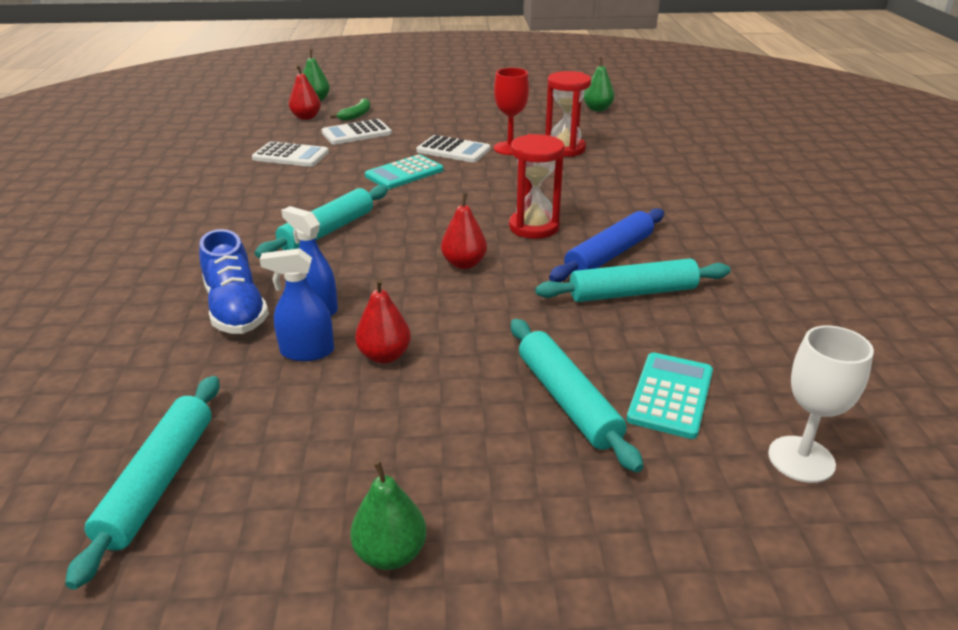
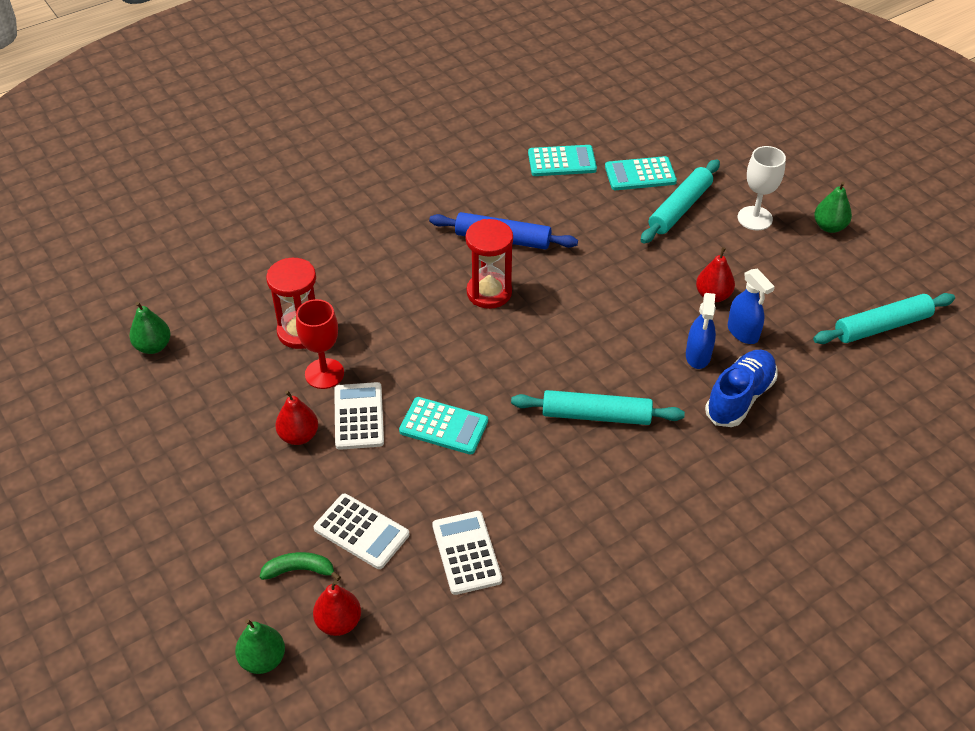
camera: 120 degrees left, 15 degrees up
red pear [441,193,487,269] -> red pear moved to [275,390,318,445]
turquoise rolling pin [535,259,731,302] -> none
white goblet [768,326,874,483] -> white goblet moved to [738,146,786,230]
none -> turquoise calculator [528,145,597,176]

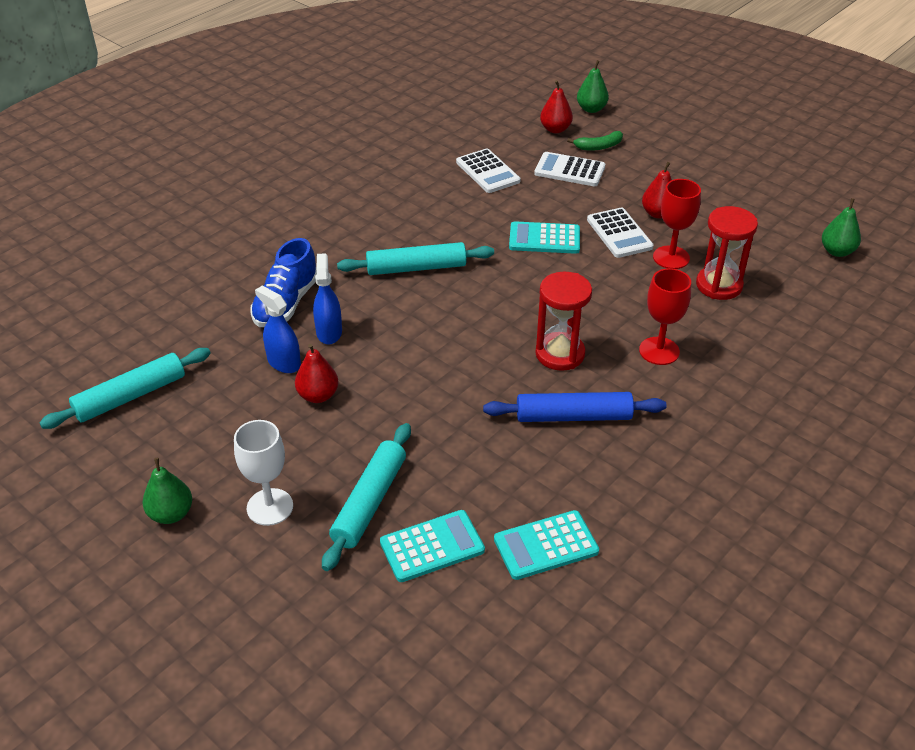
camera: 165 degrees right, 5 degrees down
none -> red goblet [639,268,691,365]

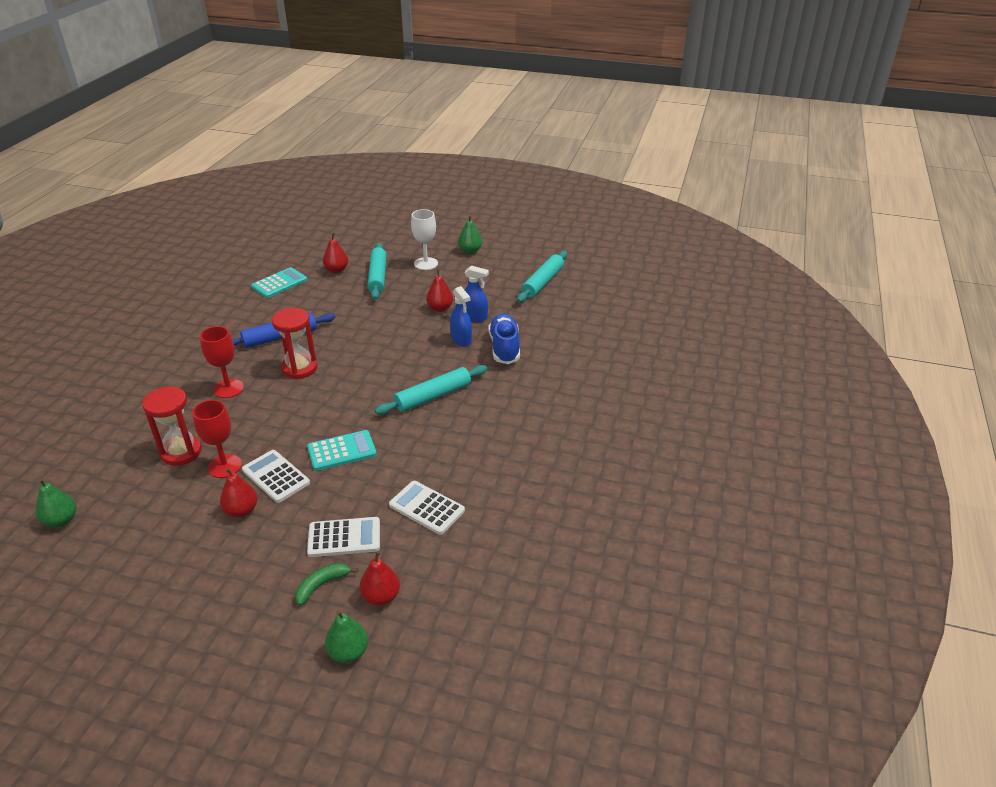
camera: 155 degrees right, 5 degrees down
turquoise calculator [380,510,485,582] -> red pear [323,233,348,273]

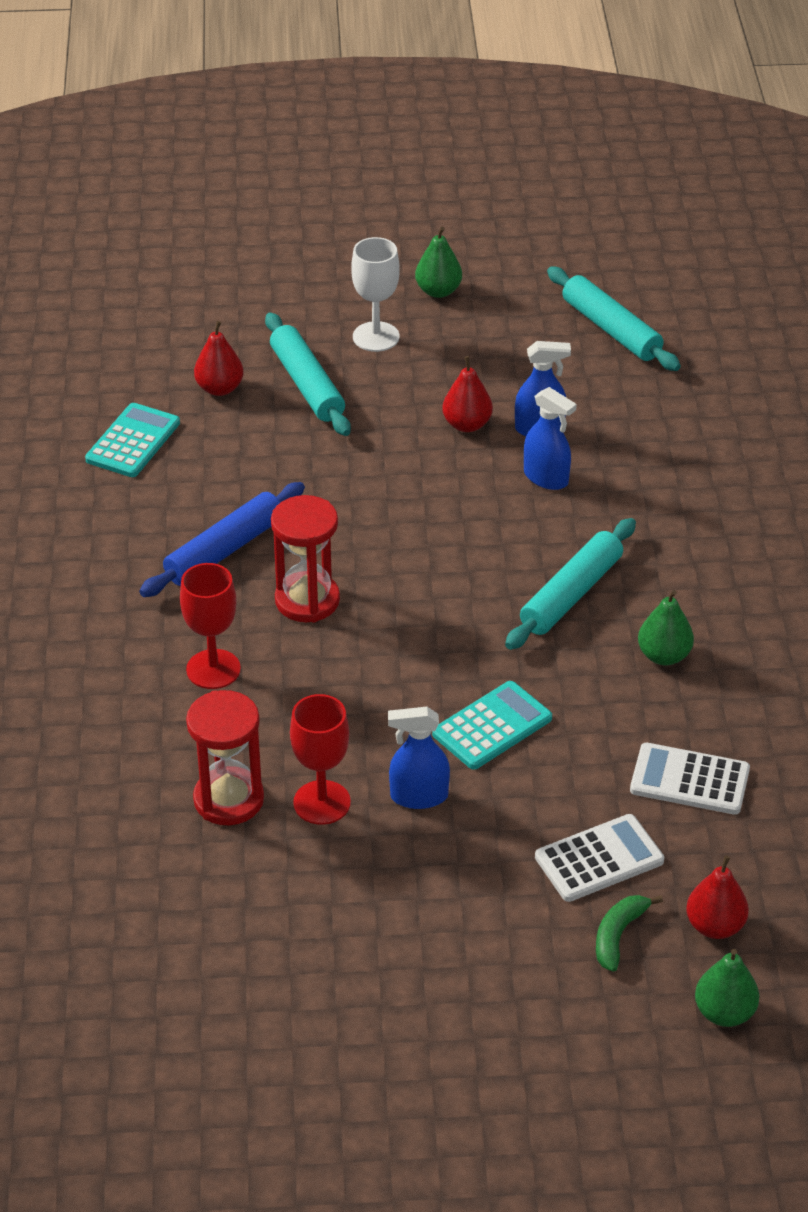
camera: 20 degrees left, 5 degrees up
green pear [36,479,76,528] -> green pear moved to [638,590,694,665]
red pear [220,468,257,517] -> none
white calculator [242,450,310,503] -> blue spray bottle [388,707,450,809]
blue shoe [488,313,520,364] -> none
turquoise rolling pin [517,251,567,303] -> turquoise rolling pin turned 45 degrees counterclockwise [547,266,681,371]

